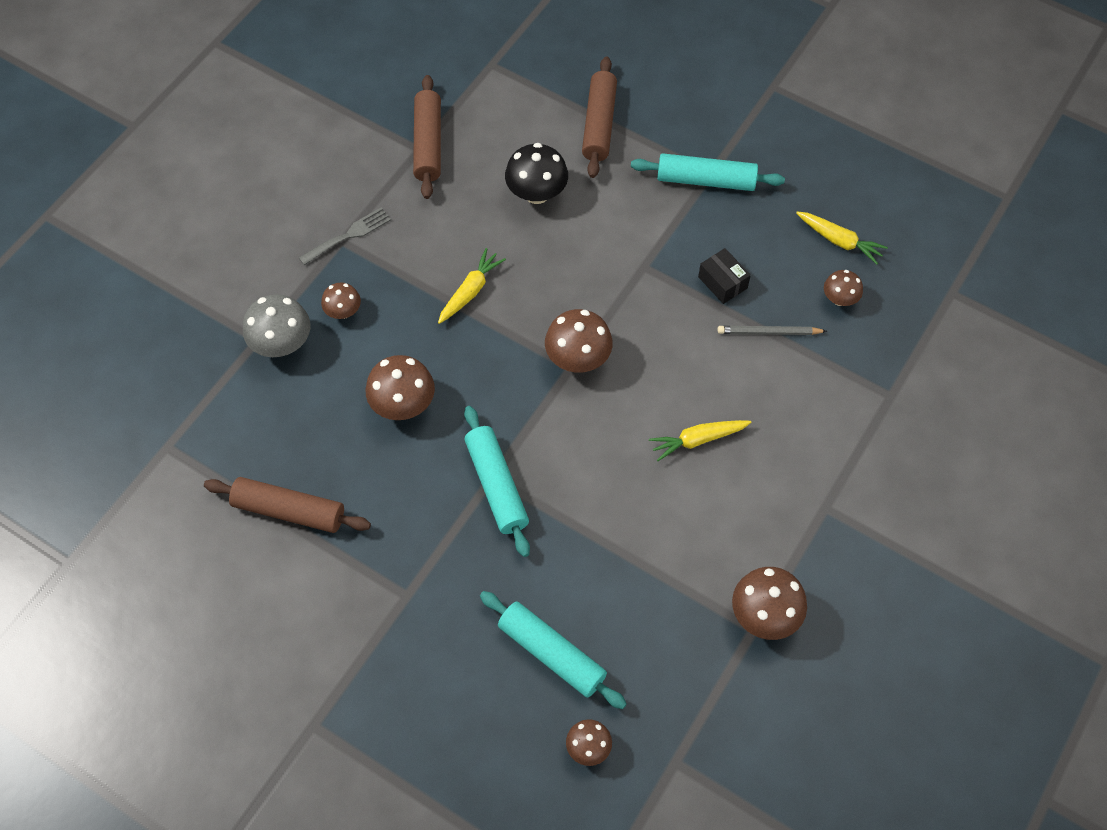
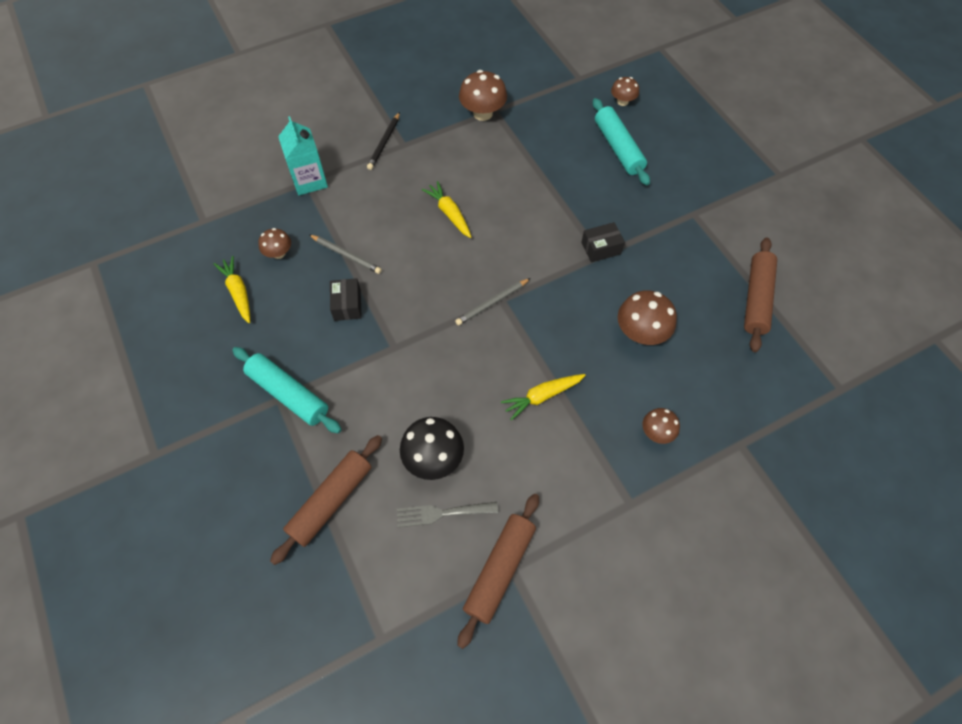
camera: 150 degrees left, 0 degrees up
brown rolling pin [204,477,371,533] -> brown rolling pin turned 60 degrees clockwise [744,237,777,352]
grey mushroom [243,294,310,357] -> none
grey fork [299,207,391,265] -> grey fork moved to [397,502,498,527]
turquoise rolling pin [464,406,530,557] -> black box [581,222,625,263]
brown mushroom [545,309,613,372] -> grey pencil [455,278,531,326]
yellow carrot [649,420,751,461] -> yellow carrot turned 135 degrees counterclockwise [422,181,471,238]
none -> turquoise carton [278,116,328,195]
none -> black pencil [367,112,400,170]

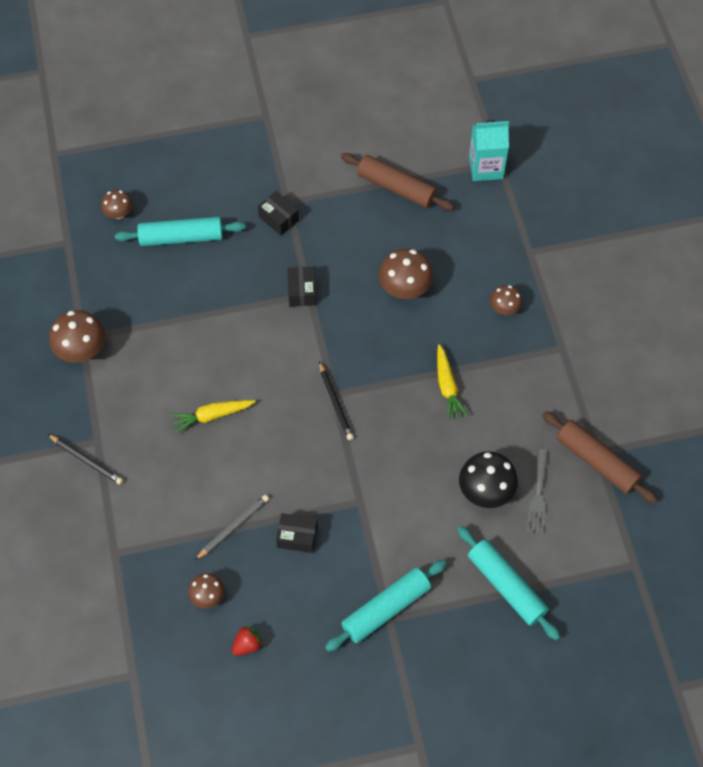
camera: 75 degrees left, 0 degrees up
yellow carrot [214,256,250,323] -> red strawberry [232,626,263,656]
brown rolling pin [270,435,382,565] -> turquoise rolling pin [457,526,560,640]
turquoise carton [278,116,328,195] -> turquoise carton moved to [469,120,509,181]
grey pencil [455,278,531,326] -> black pencil [319,361,354,440]
none -> black box [258,191,299,236]

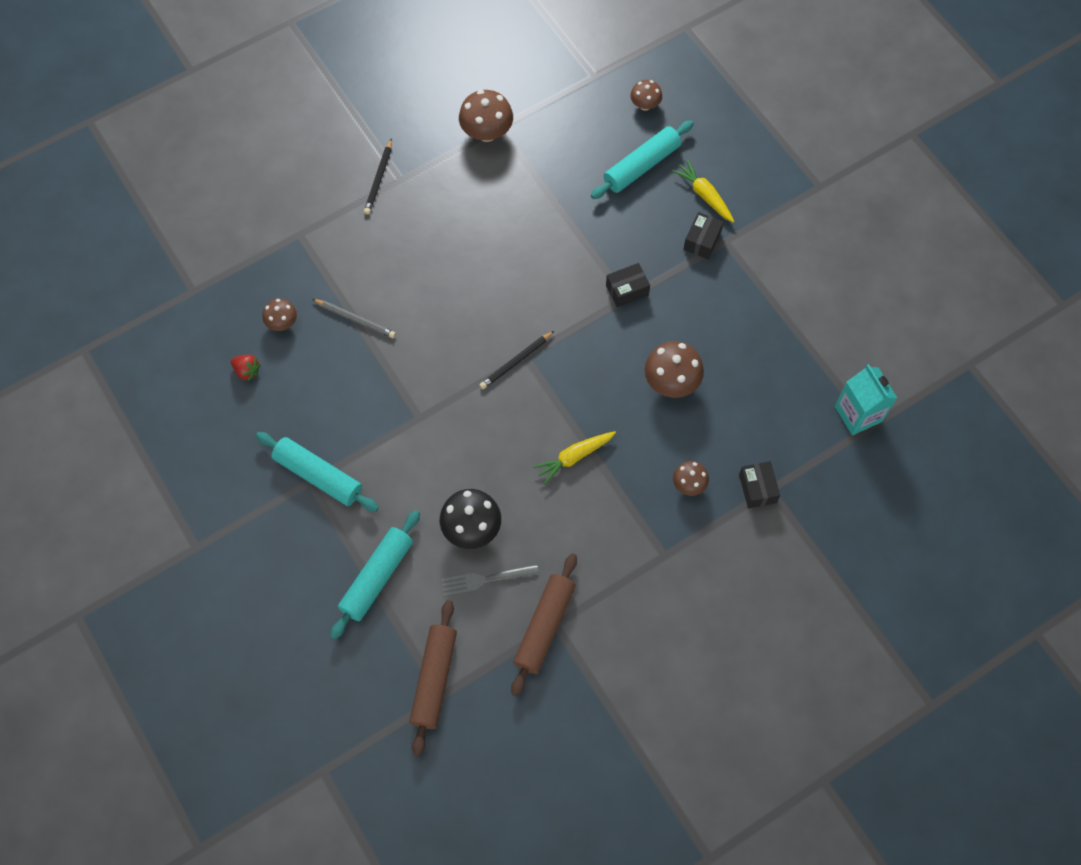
camera: 70 degrees right, 5 degrees up
turquoise rolling pin [115,217,245,246] -> turquoise rolling pin turned 75 degrees clockwise [591,120,694,199]
yellow carrot [170,400,256,433] -> yellow carrot moved to [672,160,734,223]
black box [276,513,318,553] -> black box moved to [739,461,780,508]
brown rolling pin [341,153,454,211] -> brown rolling pin moved to [409,600,457,756]

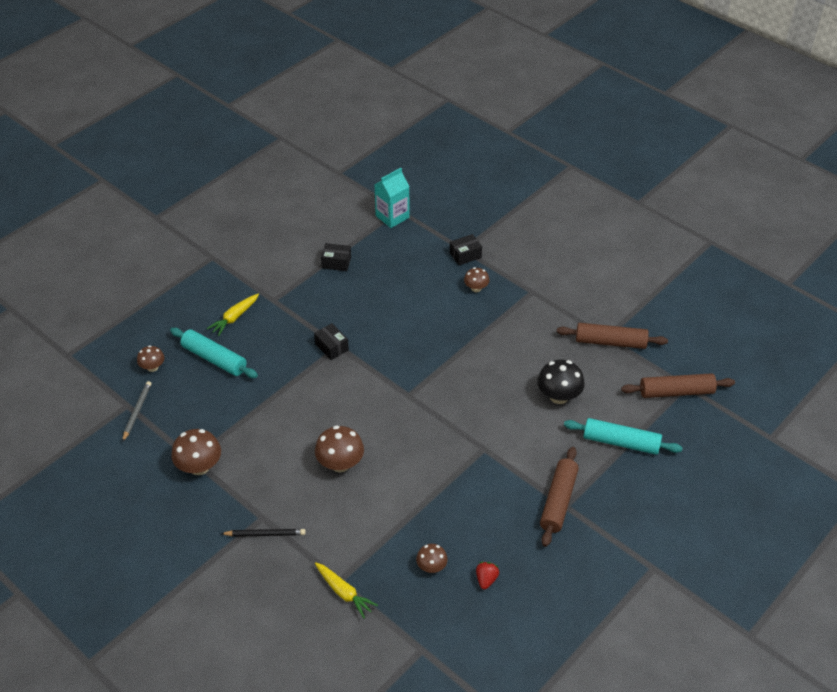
camera: 105 degrees left, 20 degrees down
turquoise rolling pin [256,432,379,512] -> brown rolling pin [540,447,579,547]
grey pencil [312,299,396,338] -> grey pencil moved to [122,381,152,442]
grey fork [441,564,539,596] -> none
black pencil [480,331,554,389] -> none
yellow carrot [533,431,616,484] -> yellow carrot moved to [315,562,378,618]
brown mushroom [644,341,704,398] -> brown mushroom moved to [315,425,364,472]
black box [683,212,724,259] -> black box moved to [321,243,351,271]

